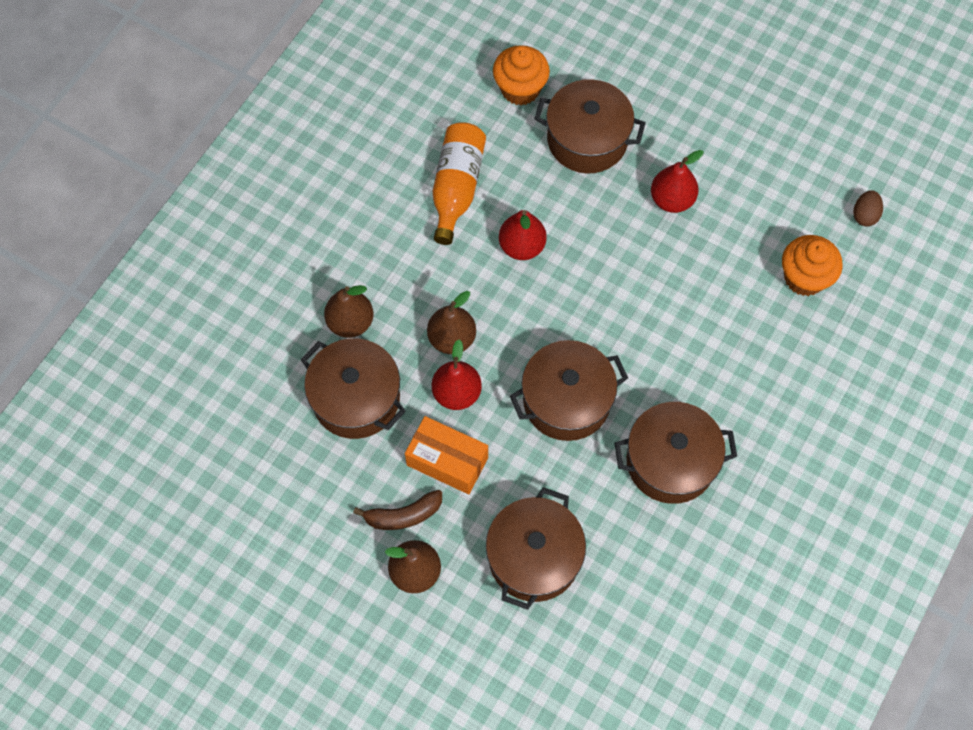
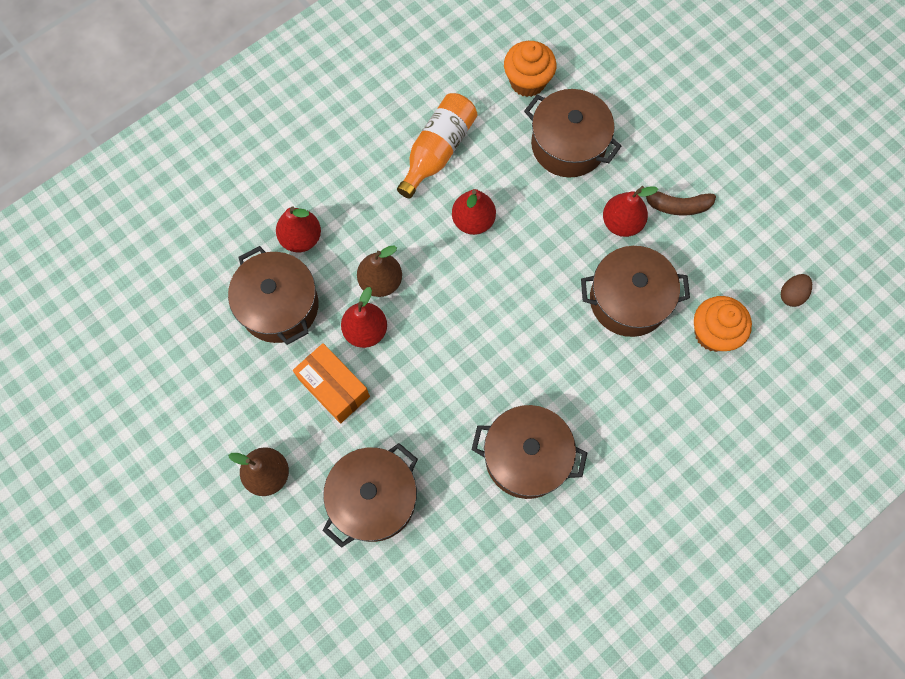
camera: 20 degrees right, 5 degrees up
brown pear [324,285,374,338] -> red pear [276,206,321,252]
brown banana [353,490,442,530] -> brown banana moved to [639,186,716,215]
brown pot [510,340,628,441] -> brown pot moved to [581,246,690,337]

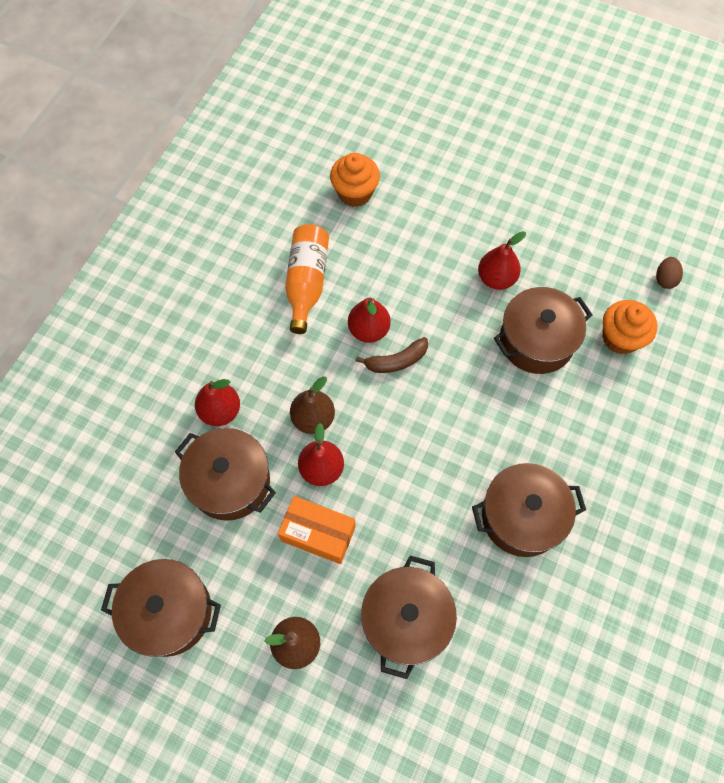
camera: 25 degrees left, 5 degrees down
brown pot [524,89,621,177] -> brown pot moved to [101,559,221,657]
brown banana [639,186,716,215] -> brown banana moved to [356,337,428,373]

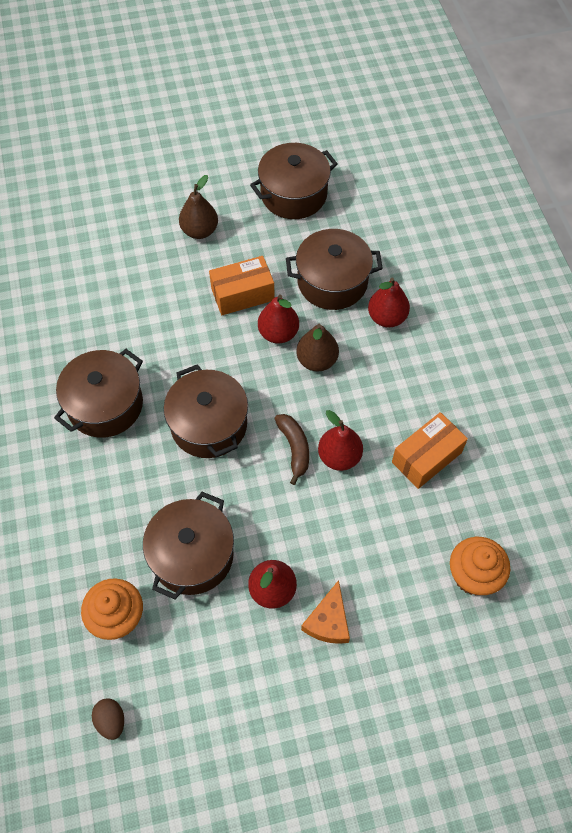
camera: 140 degrees right, 5 degrees down
orange bottle [285,224,329,334] -> orange box [392,412,468,489]
brown banana [356,337,428,373] -> brown banana turned 135 degrees clockwise [274,414,309,485]
brown pot [361,556,457,679] -> brown pot moved to [164,364,248,458]
none -> orange cheese [301,580,350,644]

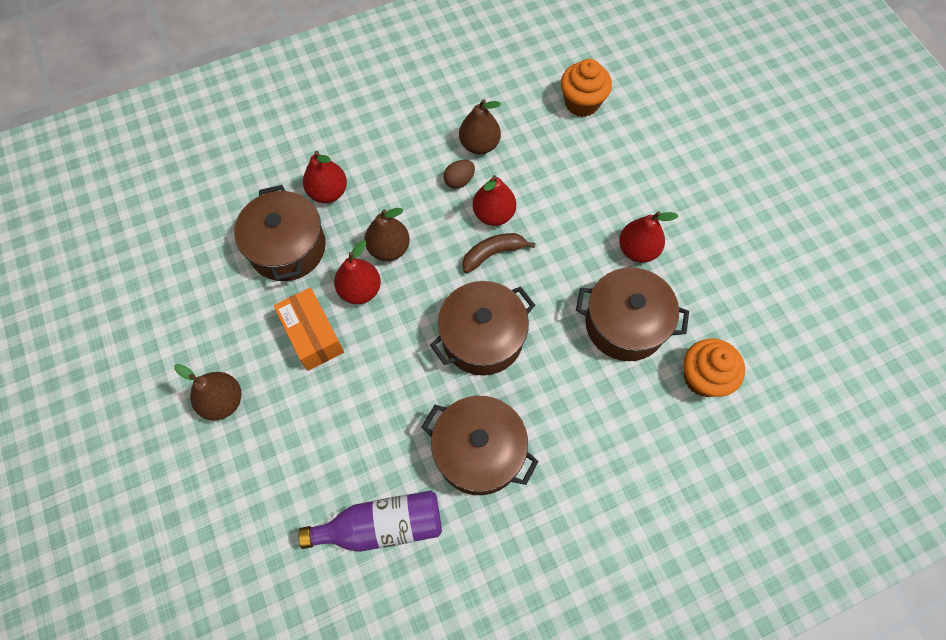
camera: 100 degrees left, 5 degrees up
brown egg [92,698,124,740] -> brown egg moved to [444,160,475,189]
brown pot [250,143,337,219] -> none
orange cheese [301,580,350,644] -> none
orange box [392,412,468,489] -> brown pear [459,99,501,154]
none -> purple bottle [298,491,442,552]

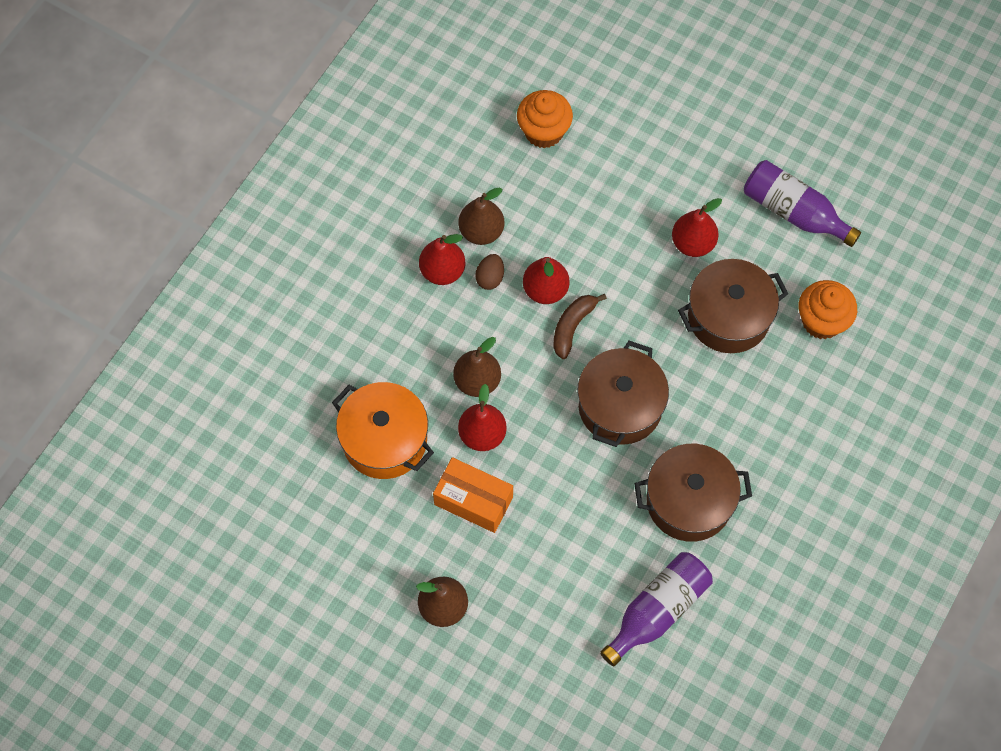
camera: 35 degrees left, 0 degrees up
brown pot [234,185,326,281] -> orange pot [332,382,434,479]
red pear [303,151,347,203] -> red pear moved to [419,234,466,285]
none -> purple bottle [744,160,861,247]

